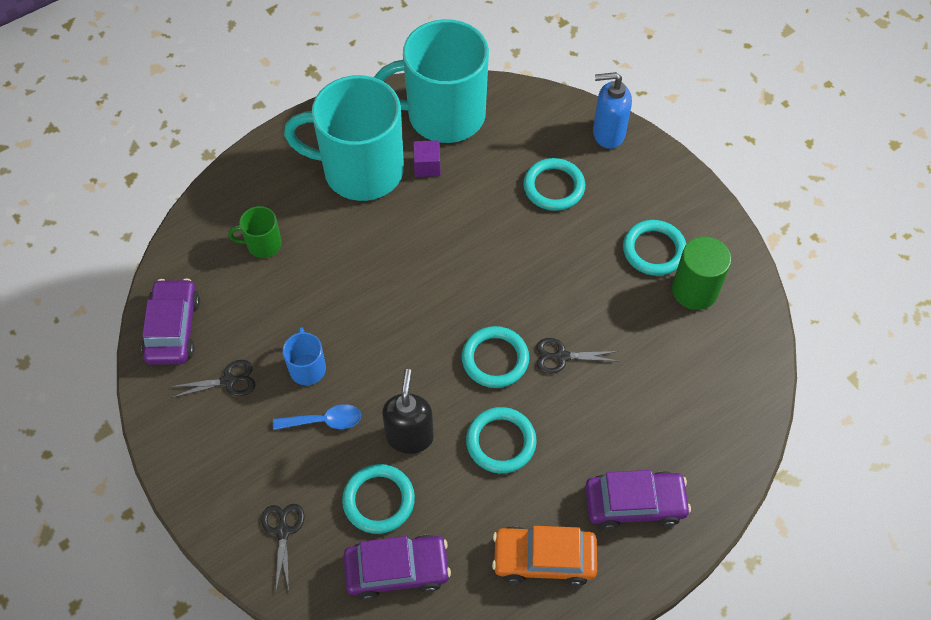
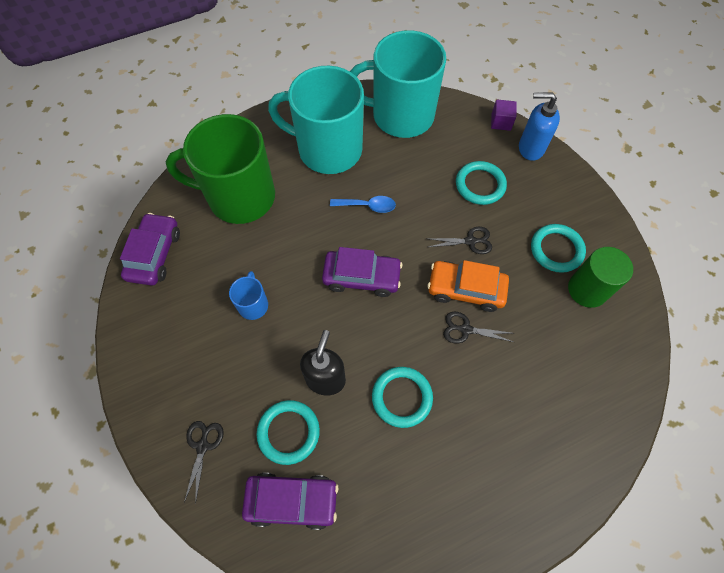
camera: 10 degrees right, 5 degrees up
black scissors [170,360,255,398] -> black scissors moved to [429,227,492,254]
green mug [228,206,282,258] -> green mug [166,114,275,224], size x2.40
blue spoon [273,404,361,430] -> blue spoon moved to [330,196,396,213]
purple cube [413,140,441,177] -> purple cube moved to [491,100,517,131]
turquoise ring [462,326,529,388] -> none
orange car [492,526,597,586] -> orange car moved to [428,260,509,312]
purple car [585,470,691,530] -> purple car moved to [322,247,403,297]

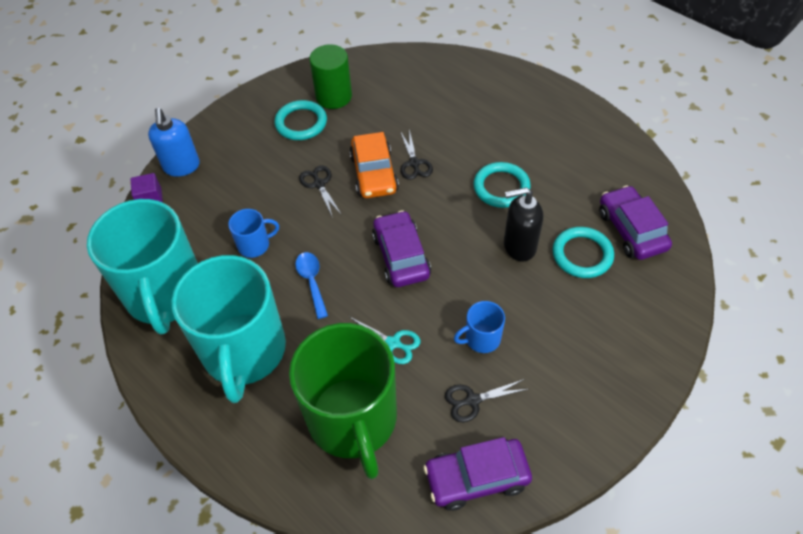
camera: 110 degrees left, 10 degrees down
black scissors [184,421,224,504] -> black scissors moved to [445,379,528,422]
turquoise ring [456,161,507,205] -> none
none -> blue mug [228,209,279,258]
none -> turquoise scissors [350,317,421,364]

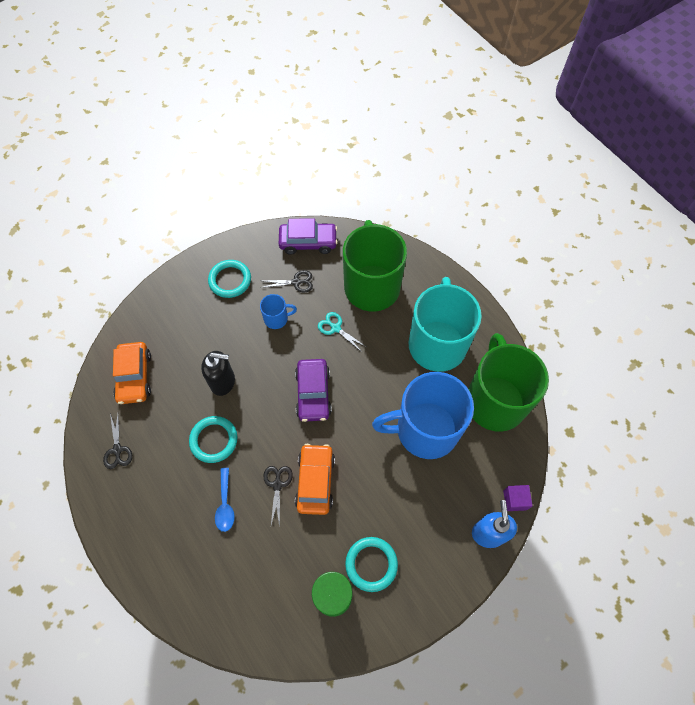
camera: 170 degrees left, 10 degrees up
turquoise mug [87,199,198,334] -> green mug [468,333,549,432]
blue mug [228,209,279,258] -> blue mug [372,372,474,459], size x2.40
blue spoon [295,252,328,319] -> blue spoon moved to [215,468,235,532]
black scissors [299,165,342,218] -> black scissors moved to [103,413,132,469]
turquoise ring [552,227,614,278] -> turquoise ring moved to [208,260,251,298]
purple car [599,185,672,260] -> orange car [113,342,151,404]

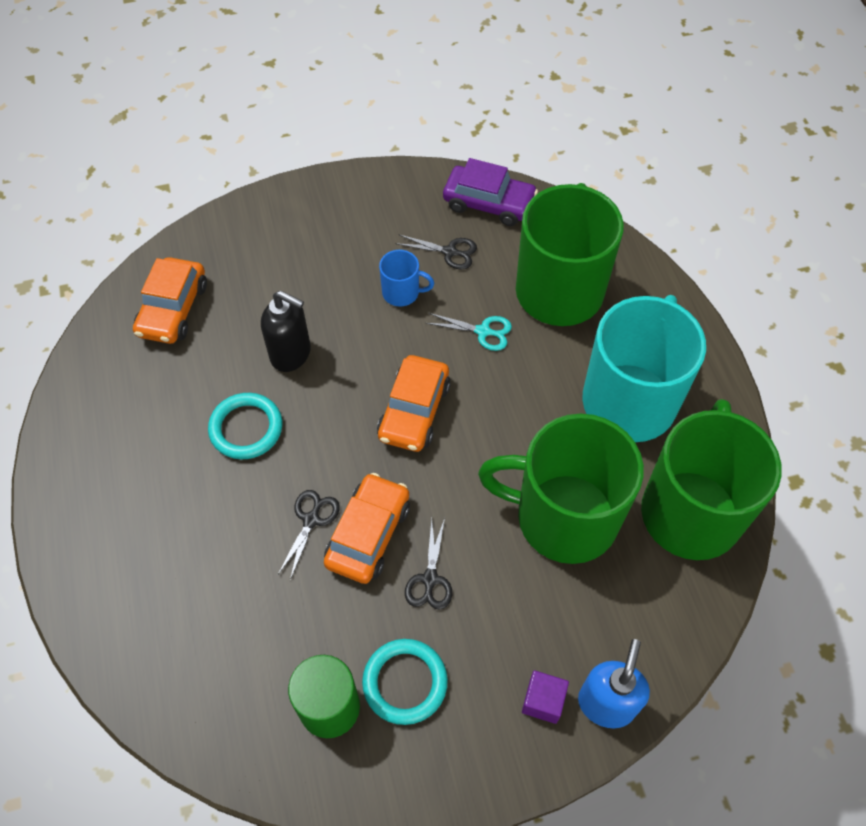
camera: 20 degrees right, 5 degrees down
black scissors [103,413,132,469] -> black scissors moved to [405,518,452,610]
turquoise ring [208,260,251,298] -> none
blue spoon [215,468,235,532] -> none
purple car [295,359,332,422] -> orange car [377,355,451,452]
turquoise scissors [318,312,366,352] -> turquoise scissors turned 135 degrees clockwise [426,313,512,351]
blue mug [372,372,474,459] -> green mug [478,414,644,564]
purple cube [503,485,533,511] -> purple cube moved to [522,670,569,724]

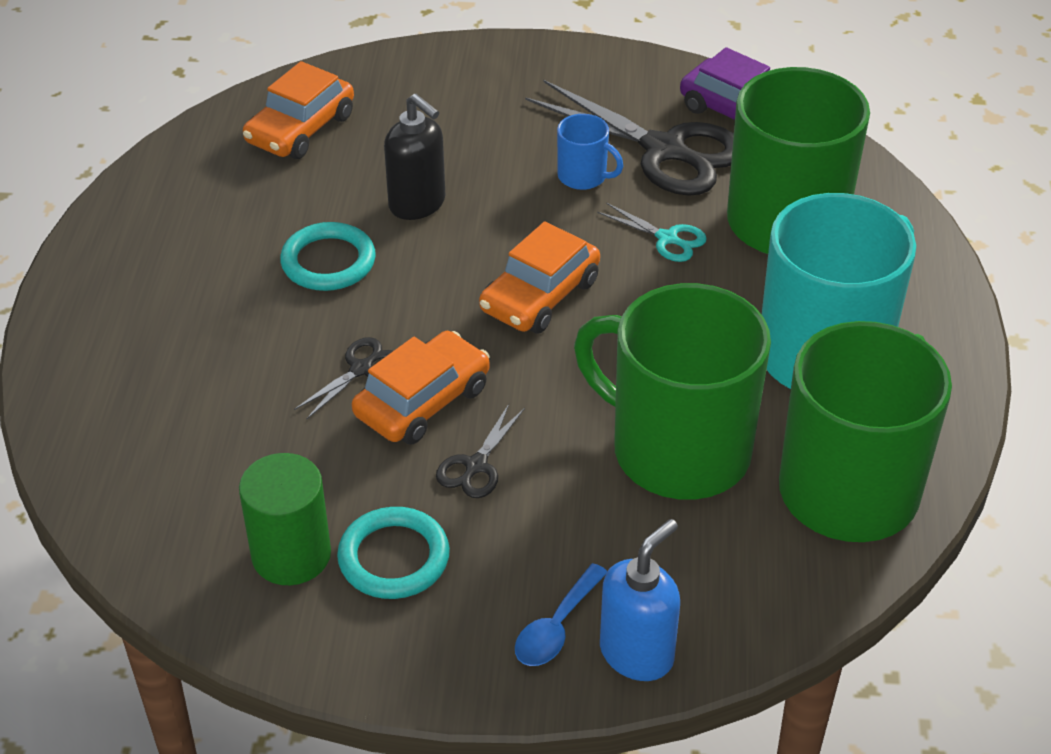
camera: 20 degrees right, 15 degrees down
black scissors [395,234,477,270] -> black scissors [525,80,734,196], size x2.16
purple cube [522,670,569,724] -> blue spoon [515,563,607,666]

